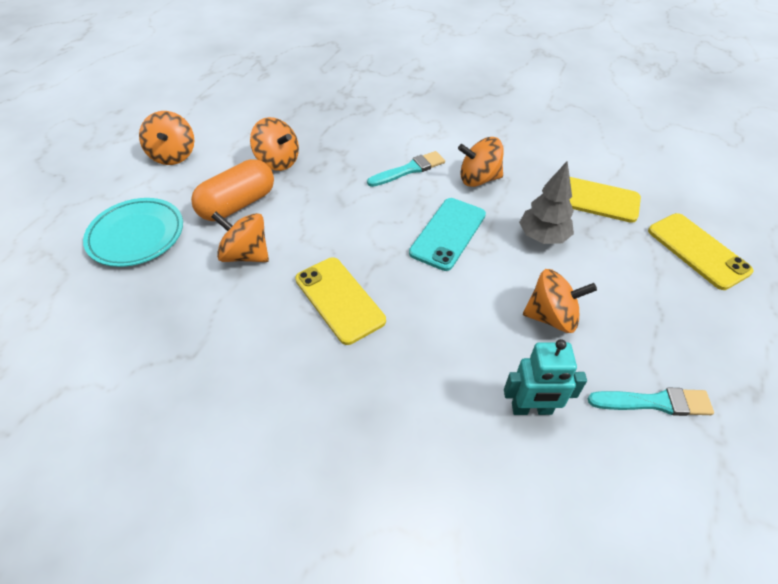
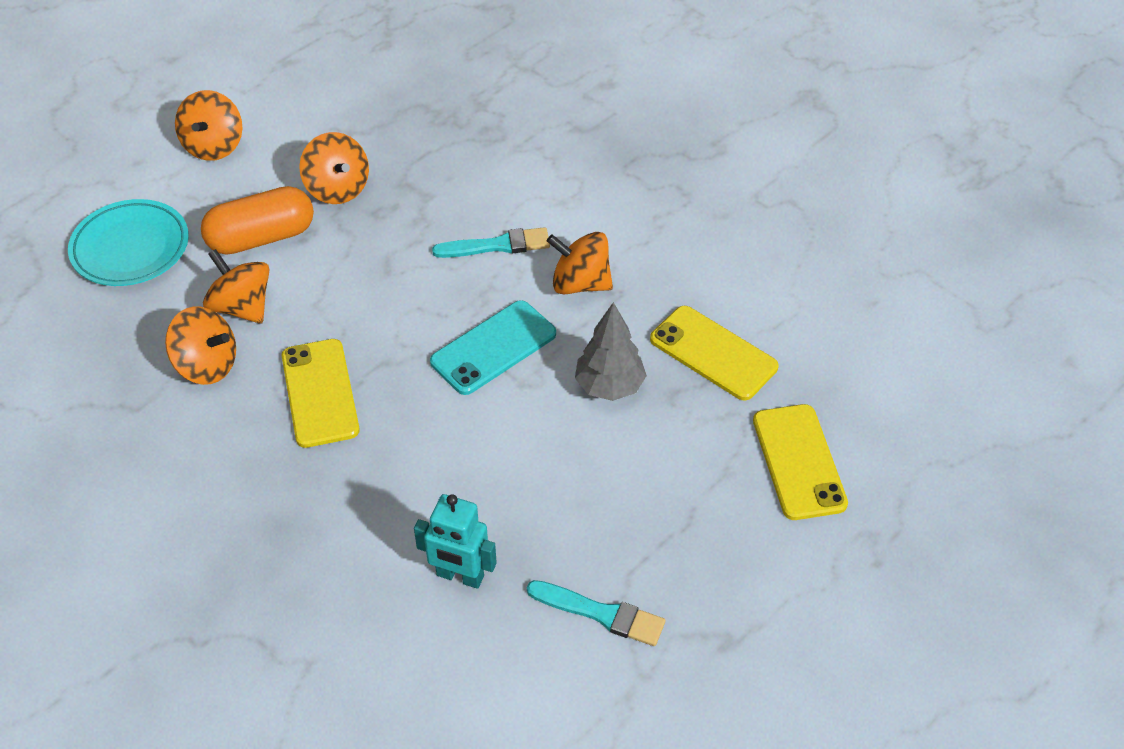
camera: 20 degrees right, 0 degrees up
orange spinning top [523,269,597,333] -> orange spinning top moved to [165,307,236,385]

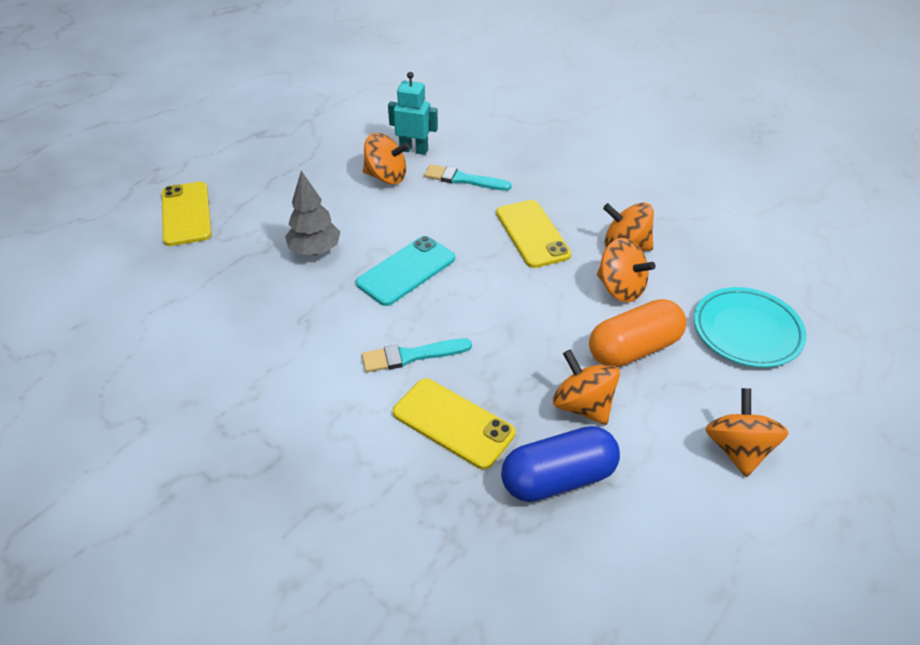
camera: 175 degrees right, 5 degrees down
turquoise brush [527,580,666,646] -> turquoise brush moved to [424,164,512,191]
orange spinning top [547,232,613,294] -> orange spinning top moved to [363,133,410,185]
yellow phone [650,306,779,401] -> yellow phone moved to [393,378,515,470]
none -> blue capsule [501,426,620,502]

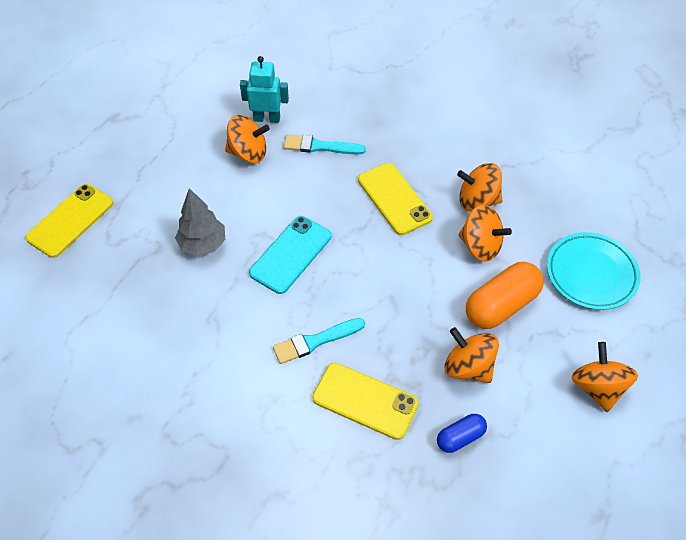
camera: 10 degrees left, 10 degrees up
yellow phone [162,182,212,246] -> yellow phone turned 60 degrees clockwise [25,184,114,258]
blue capsule [501,426,620,502] -> blue capsule [437,414,487,453], size x0.55

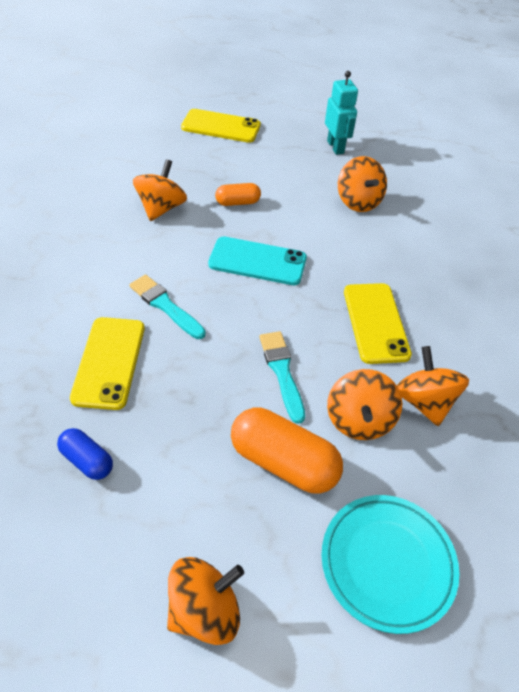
camera: 65 degrees right, 5 degrees down
grey tree [175,188,225,256] -> orange capsule [215,183,261,206]
turquoise robot [240,56,289,123] -> turquoise robot moved to [325,71,358,155]
turquoise brush [284,135,366,155] -> turquoise brush moved to [259,331,305,424]
yellow phone [358,163,433,235] -> yellow phone turned 45 degrees counterclockwise [344,283,412,364]
orange spinning top [444,327,499,383] -> orange spinning top moved to [133,159,187,221]

